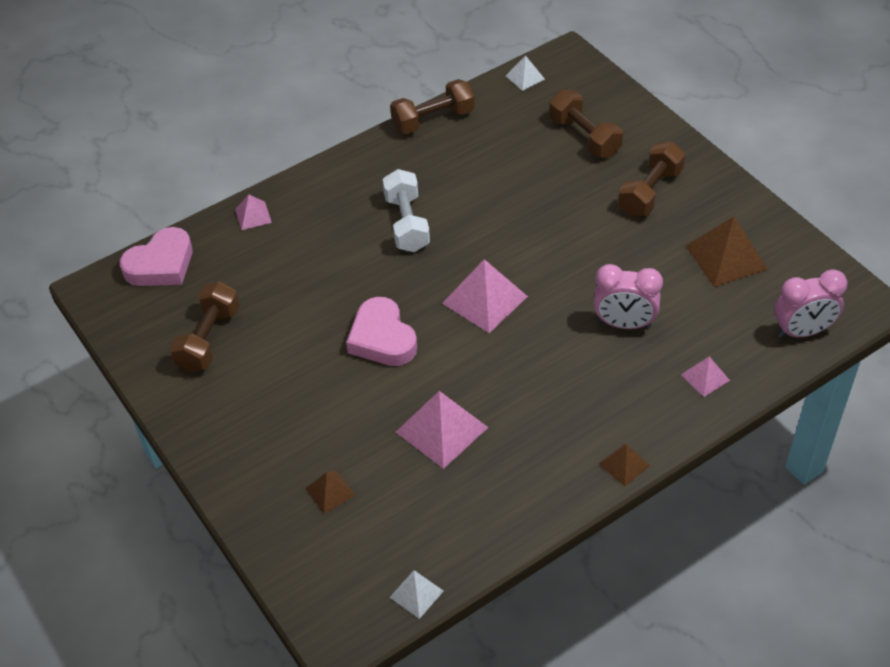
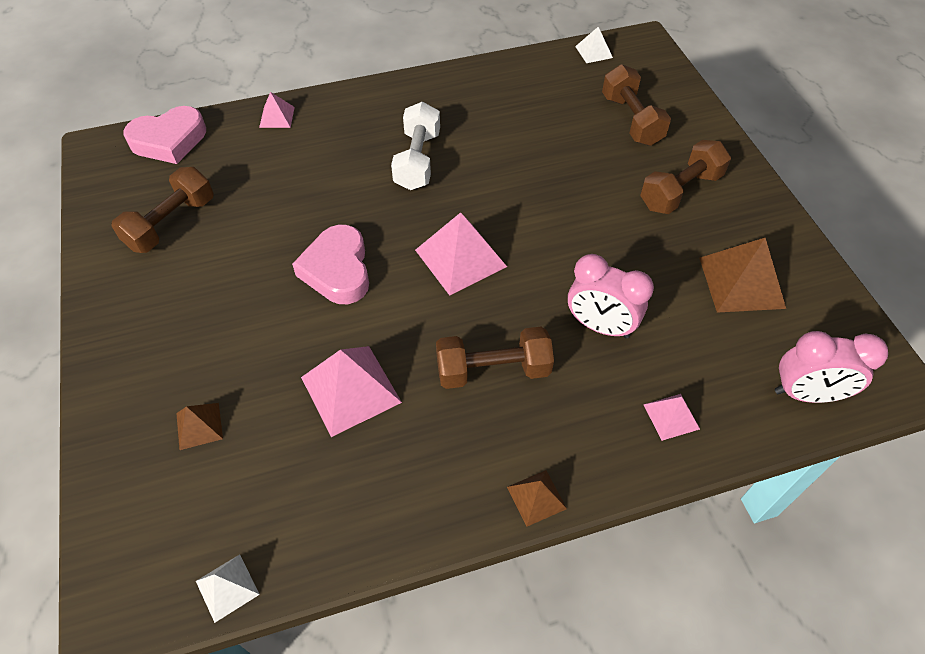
camera: 15 degrees right, 5 degrees up
brown dumbbell [390,79,475,134] -> brown dumbbell moved to [436,327,554,389]

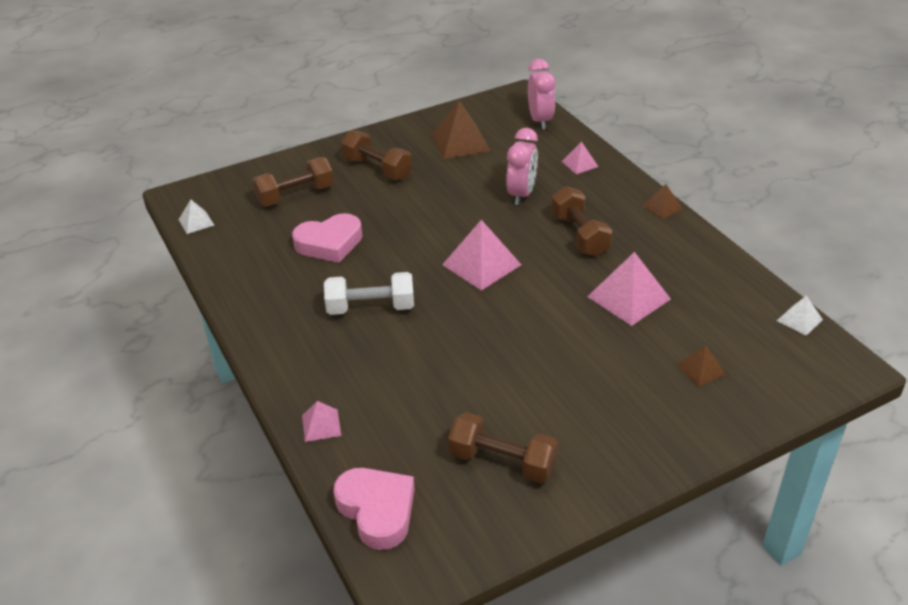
camera: 100 degrees left, 15 degrees down
pink heart [292,225,369,304] -> pink heart moved to [292,213,362,263]

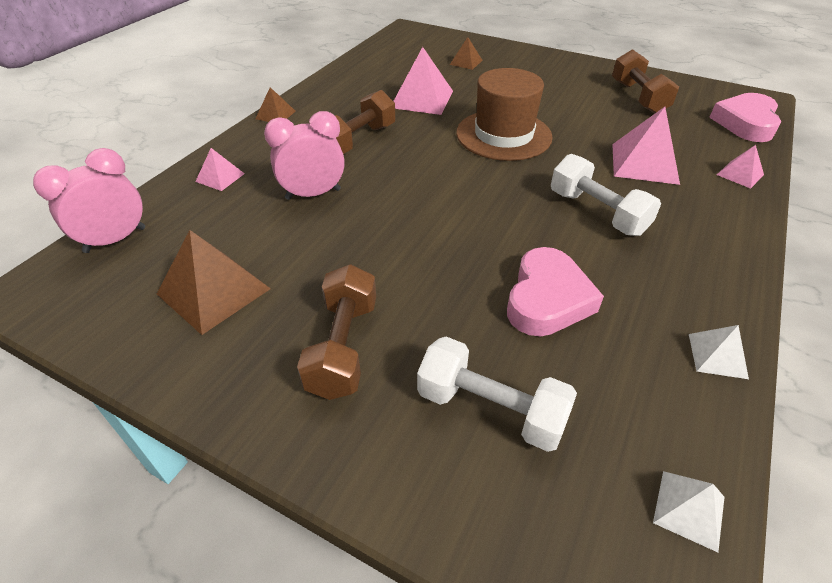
camera: 125 degrees left, 5 degrees up
brown dumbbell [252,157,334,206] -> white dumbbell [417,337,577,452]
pink heart [292,213,362,263] -> pink heart turned 75 degrees clockwise [507,247,604,336]
pink pyramid [442,220,521,291] -> pink pyramid moved to [612,107,680,185]
white pyramid [777,296,823,336] -> white pyramid moved to [689,325,749,379]
none -> brown hat [456,68,553,161]

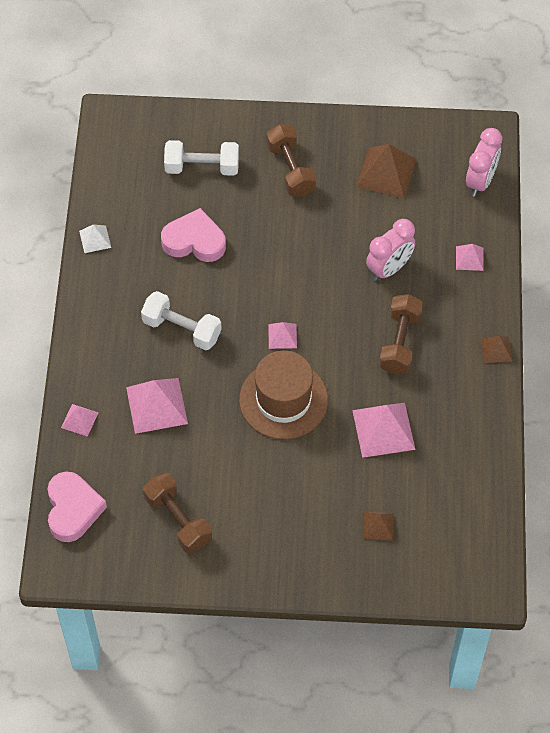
camera: 155 degrees right, 15 degrees up
pink heart [507,247,604,336] -> pink heart turned 105 degrees clockwise [161,208,226,262]
white pyramid [653,471,724,552] -> none
none -> pink pyramid [268,322,297,349]

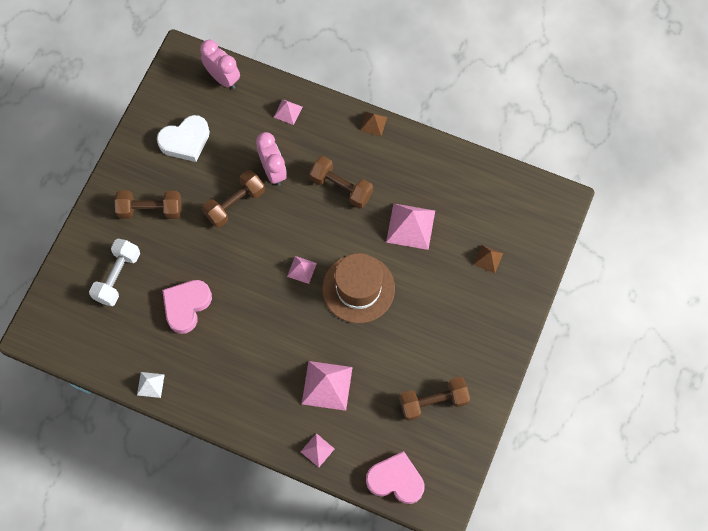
camera: 70 degrees left, 10 degrees up
white dumbbell [141,291,222,350] -> none
brown pyramid [356,144,417,199] -> white heart [157,115,210,162]
none -> brown dumbbell [202,170,265,228]

